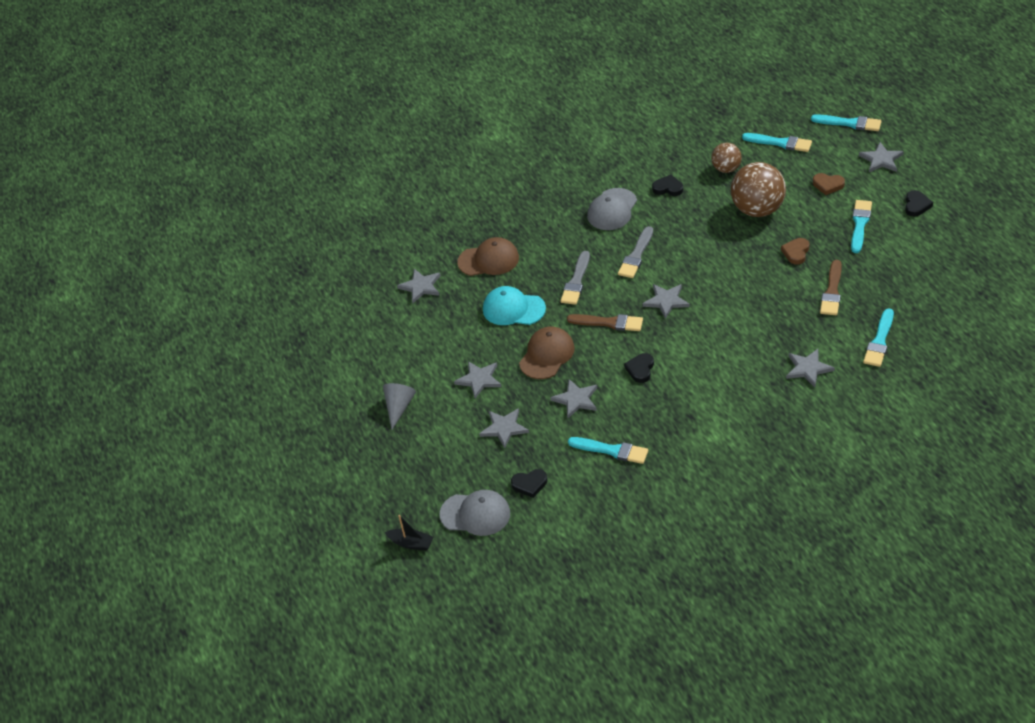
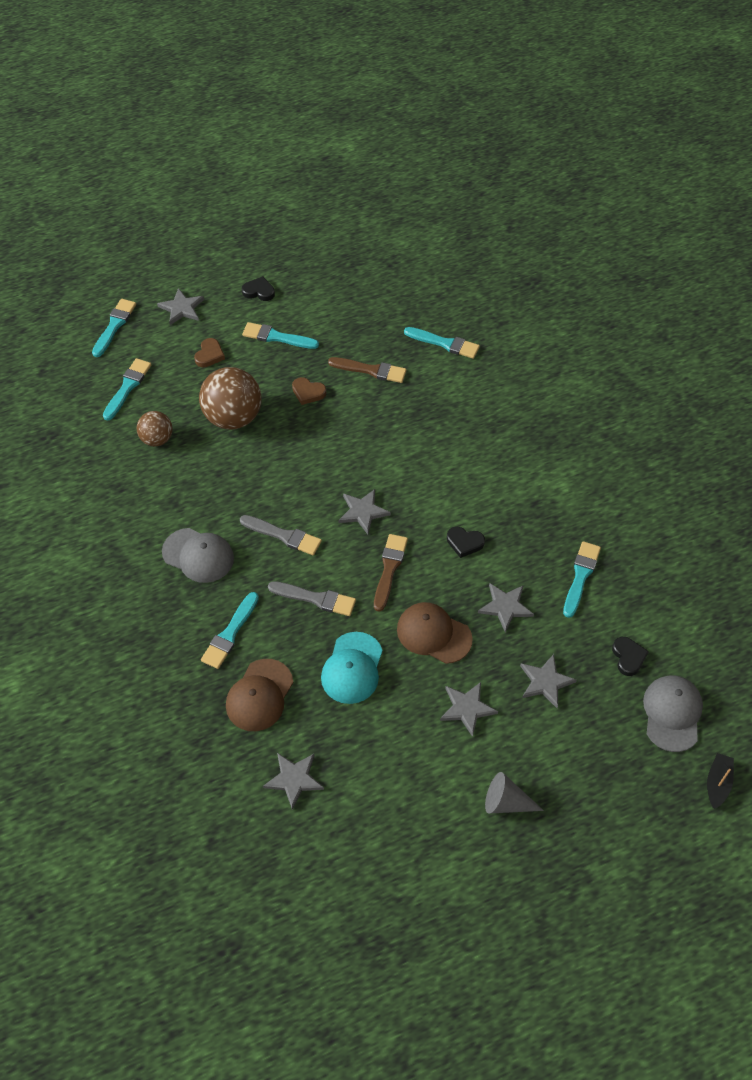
camera: 95 degrees left, 10 degrees up
brown cap [457,237,519,276] -> brown cap turned 150 degrees counterclockwise [226,659,294,731]
black heart [652,174,683,196] -> none
grey star [786,349,835,388] -> none
none -> turquoise brush [201,592,259,669]

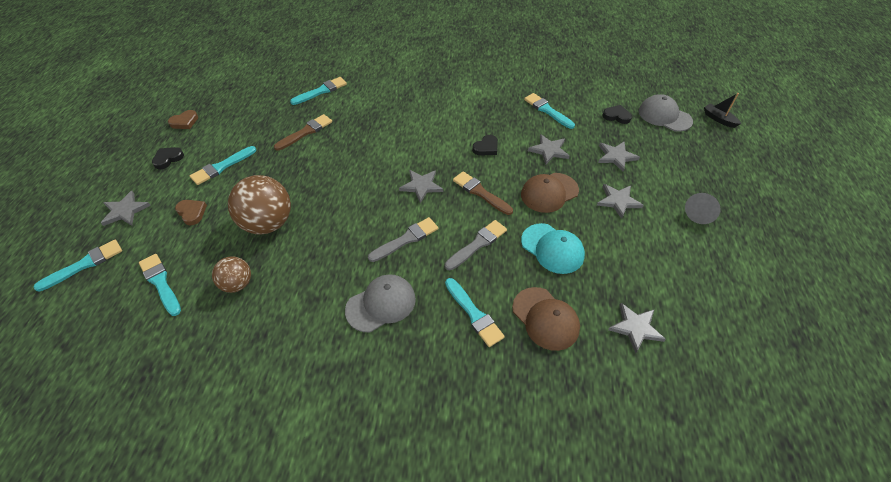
camera: 60 degrees left, 5 degrees down
turquoise brush [92,299,136,357] -> turquoise brush turned 90 degrees clockwise [34,240,122,291]
brown heart [292,377,326,405] -> brown heart moved to [168,110,198,129]

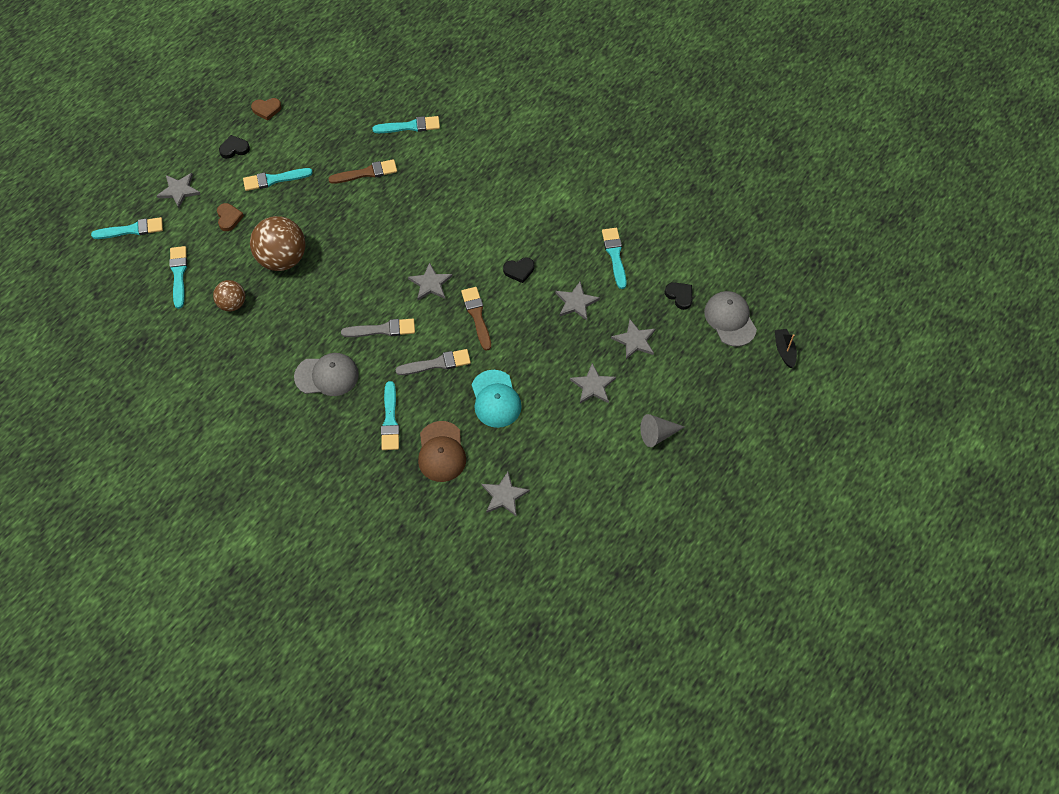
camera: 30 degrees right, 10 degrees up
brown cap [521,173,579,213] -> none

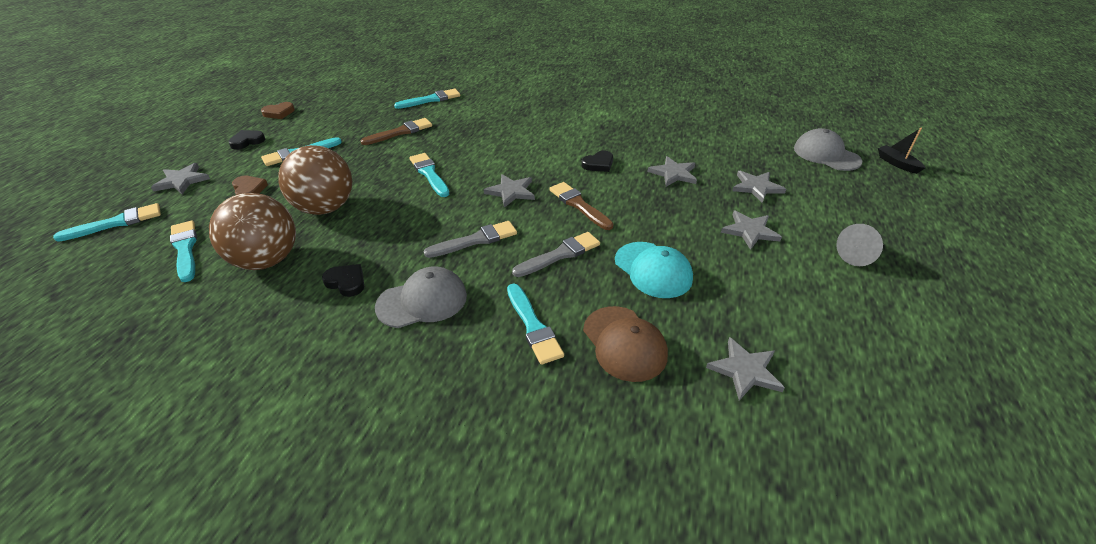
camera: 20 degrees left, 20 degrees down
brown ball [213,280,245,312] -> brown ball [209,193,296,270], size x1.76
turquoise brush [602,228,627,289] -> turquoise brush moved to [409,153,449,197]
black heart [665,282,693,310] -> black heart moved to [322,264,364,297]

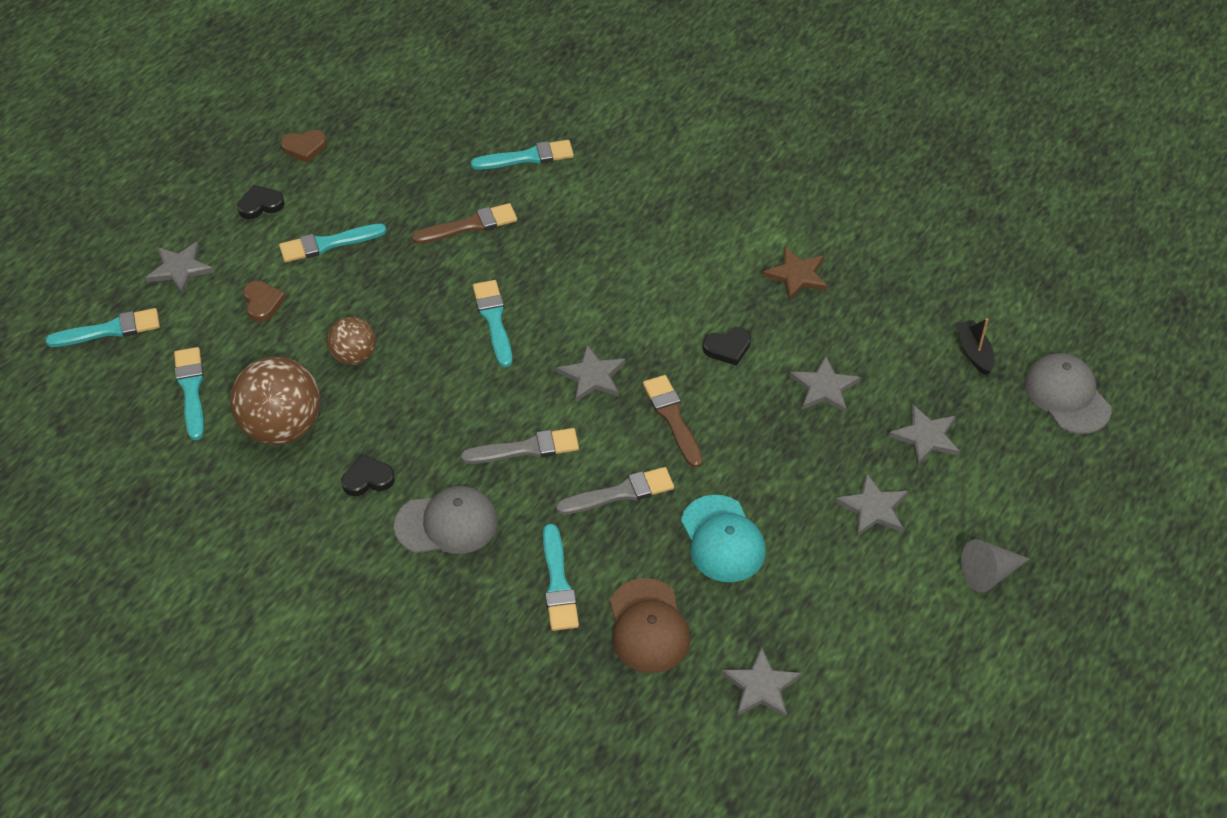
camera: 15 degrees right, 10 degrees up
brown ball [278,145,352,215] -> brown ball [327,317,376,365], size x0.57
black heart [322,264,364,297] -> black heart turned 60 degrees counterclockwise [341,454,395,496]
black boat [878,128,925,174] -> black boat moved to [956,318,994,375]
none -> brown star [762,247,828,300]

